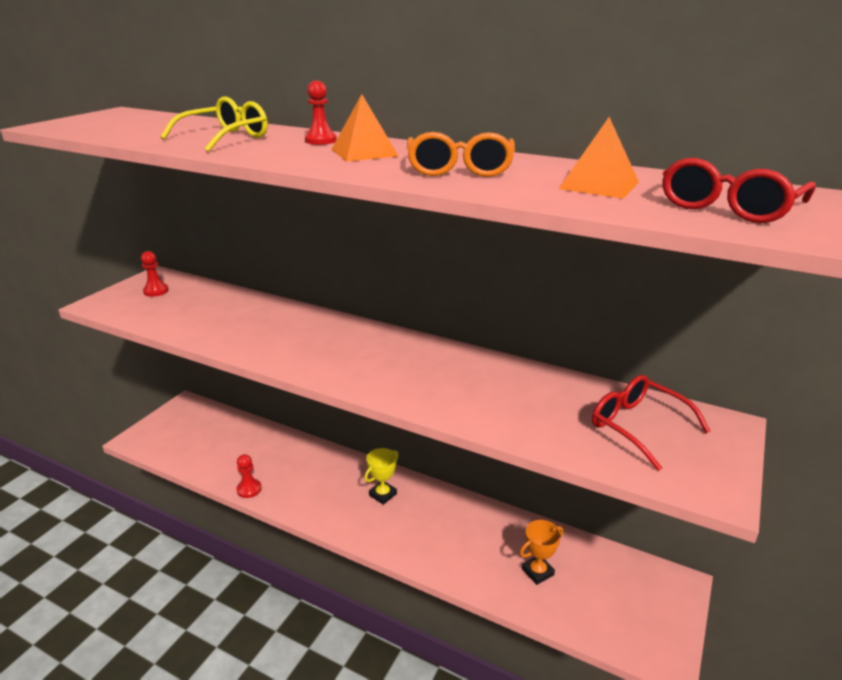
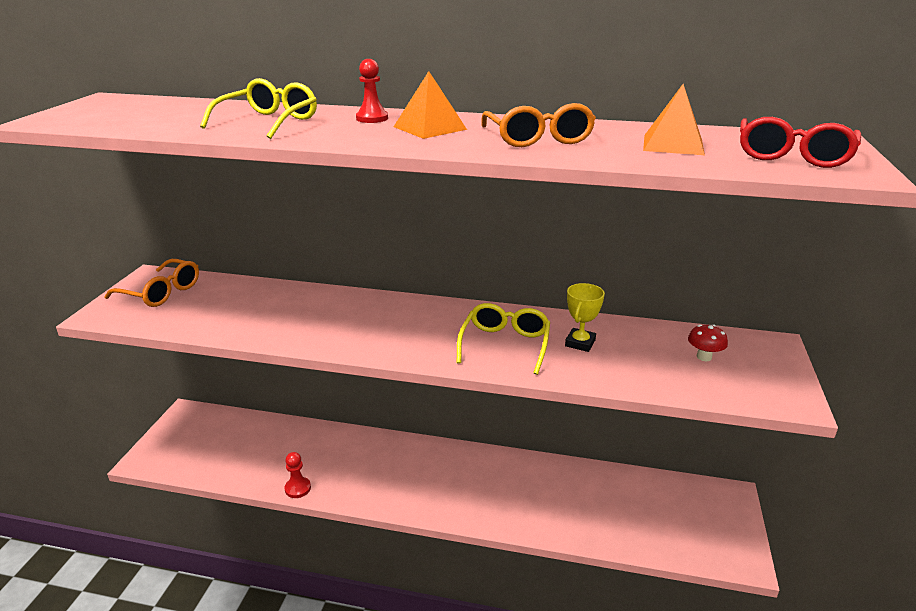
camera: 15 degrees left, 0 degrees up
red pawn [141,251,169,297] -> orange glasses [104,259,199,307]
yellow trophy [364,448,399,505] -> yellow trophy moved to [565,283,605,352]
orange trophy [520,520,563,585] -> none
red glasses [592,375,711,471] -> red mushroom [688,325,728,361]
none -> yellow glasses [457,303,550,375]

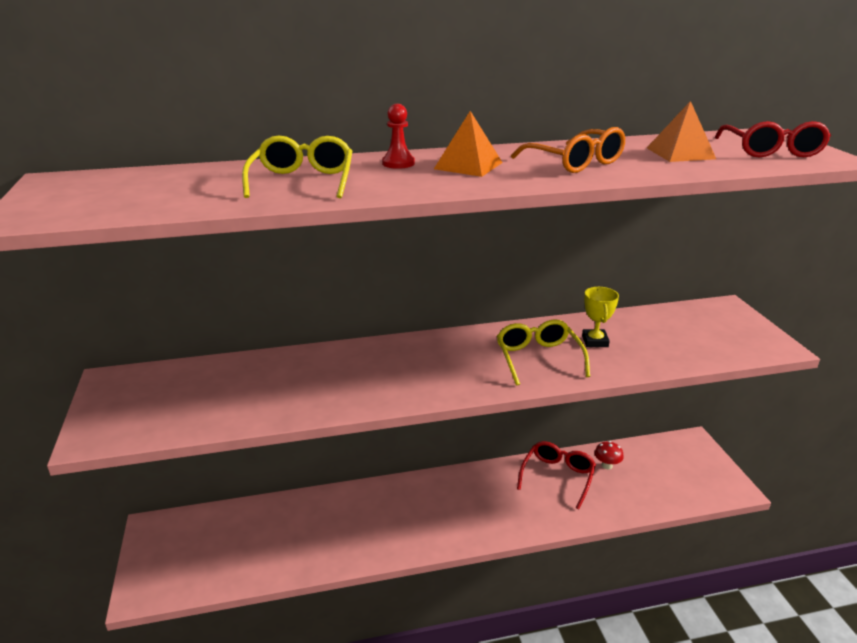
camera: 25 degrees left, 0 degrees up
orange glasses [104,259,199,307] -> none
red pawn [285,452,311,498] -> none
red mushroom [688,325,728,361] -> red mushroom moved to [594,441,624,470]
none -> red glasses [517,441,596,509]

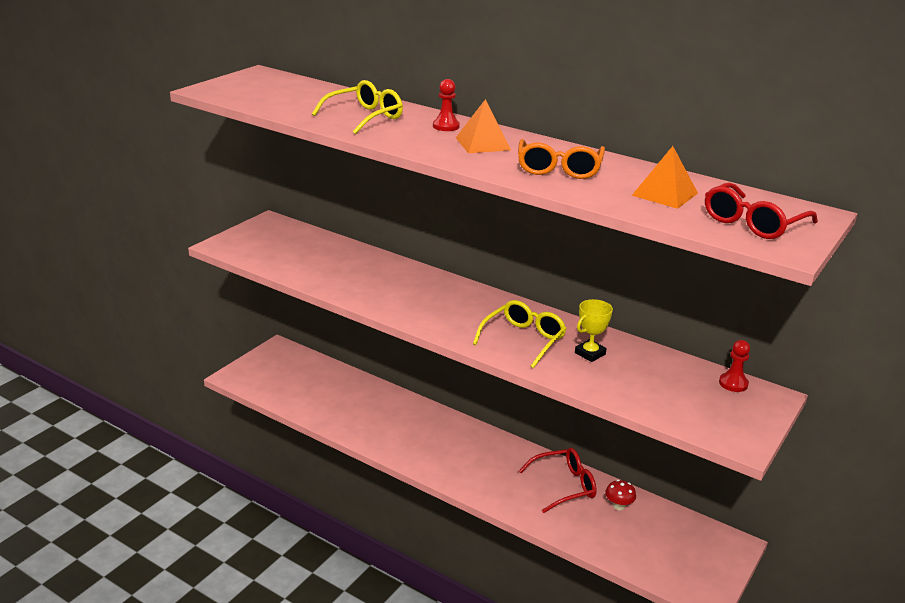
camera: 45 degrees right, 0 degrees up
none -> red pawn [719,340,750,392]

